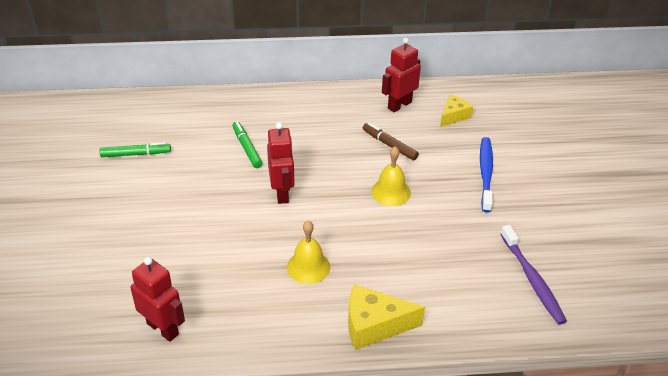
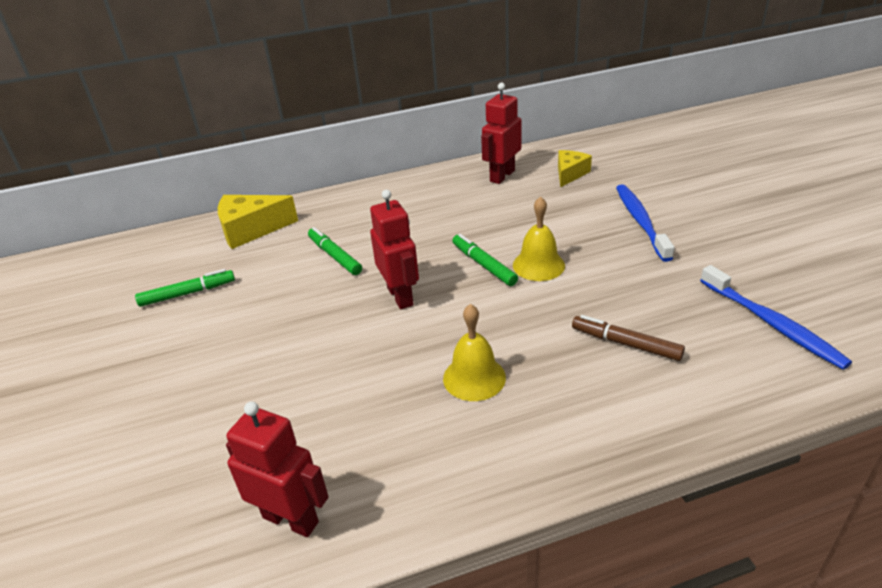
camera: 10 degrees left, 5 degrees down
yellow cheese [348,284,425,350] -> yellow cheese moved to [218,195,298,249]
brown marker [363,123,419,160] -> brown marker moved to [572,315,685,361]
purple toothbrush [500,225,567,325] -> blue toothbrush [700,265,852,370]
none -> green marker [452,234,518,286]

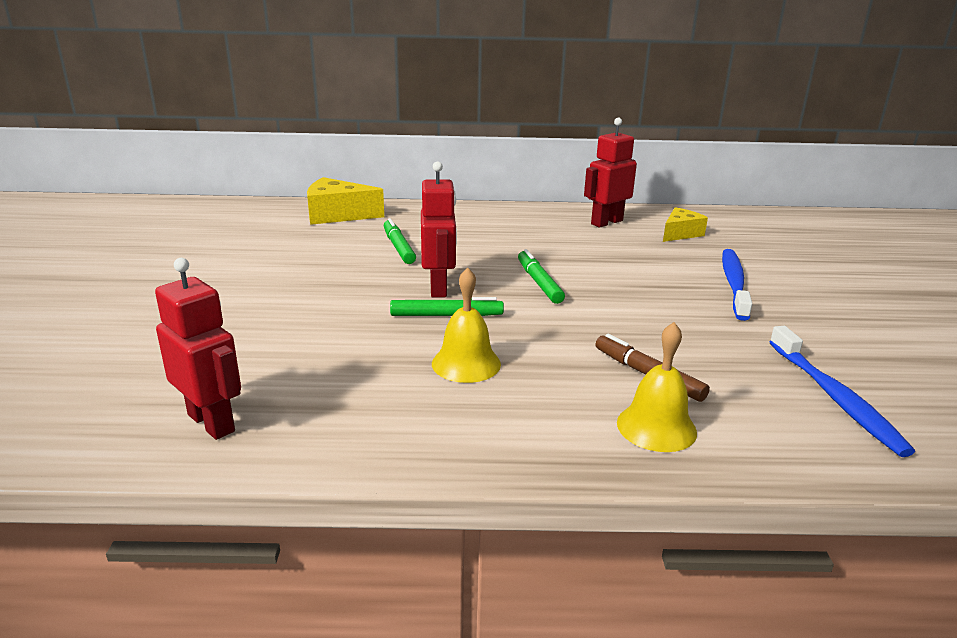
camera: 15 degrees right, 10 degrees down
green marker [135,269,235,307] -> green marker moved to [390,297,504,316]
yellow bell [513,196,565,281] -> yellow bell moved to [617,322,697,452]

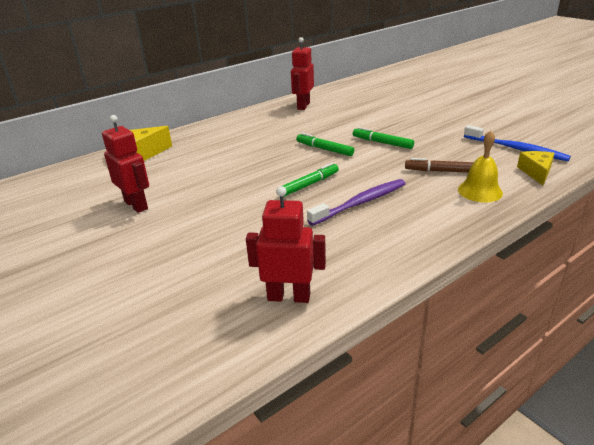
camera: 35 degrees left, 5 degrees up
green marker [384,218,416,264] -> green marker moved to [353,127,414,149]
red robot [421,161,457,298] -> red robot moved to [102,115,149,213]
yellow bell [432,267,501,383] -> purple toothbrush [307,179,406,226]
yellow cheese [663,207,708,242] -> yellow cheese moved to [517,151,555,185]
blue toothbrush [722,249,752,321] -> none

